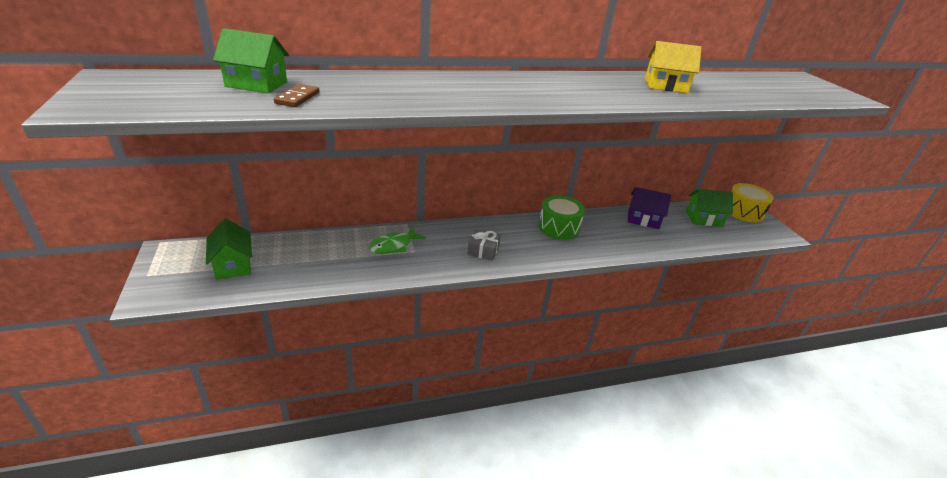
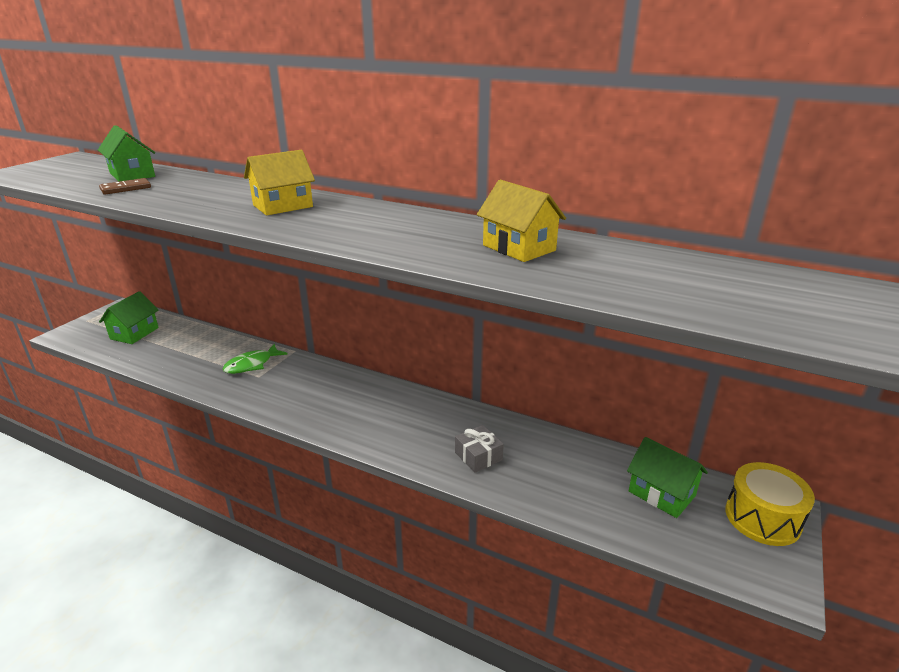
camera: 45 degrees right, 5 degrees down
green fish [369,227,426,254] -> green fish turned 45 degrees counterclockwise [223,344,288,374]
grey gift [467,229,501,261] -> grey gift moved to [455,425,504,473]
green drum [538,195,585,240] -> none
purple house [628,187,671,229] -> none
none -> yellow house [244,150,315,216]

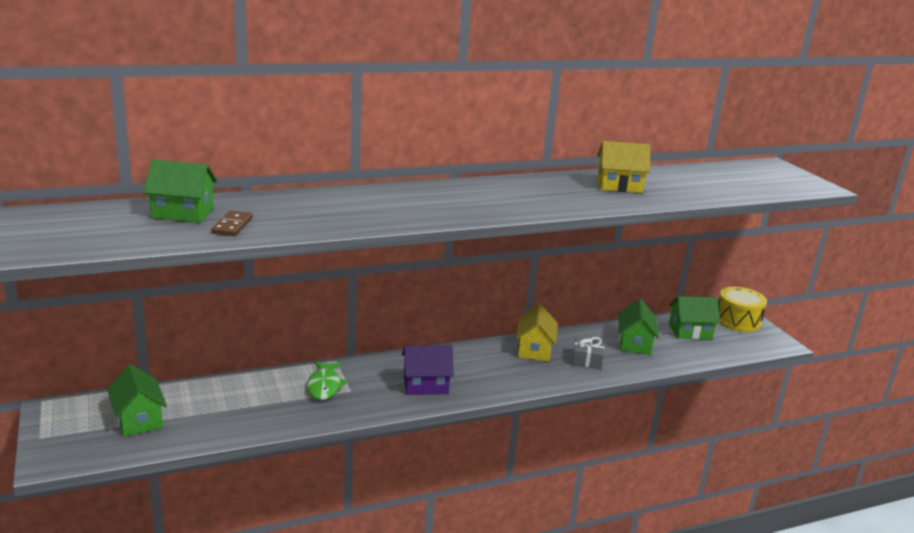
camera: 50 degrees left, 5 degrees down
yellow house [244,150,315,216] -> yellow house moved to [516,304,558,362]
none -> purple house [402,346,454,395]
none -> green house [618,299,659,355]

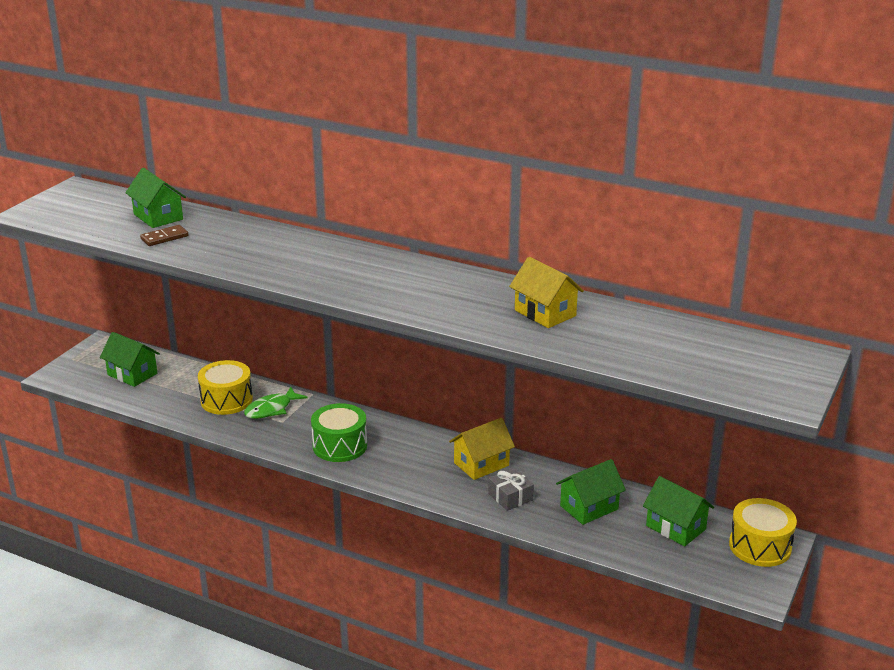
camera: 50 degrees right, 5 degrees up
green house [107,364,167,437] -> green house turned 75 degrees counterclockwise [100,332,160,387]
purple house [402,346,454,395] -> green drum [311,403,367,462]
none -> yellow drum [198,360,253,415]

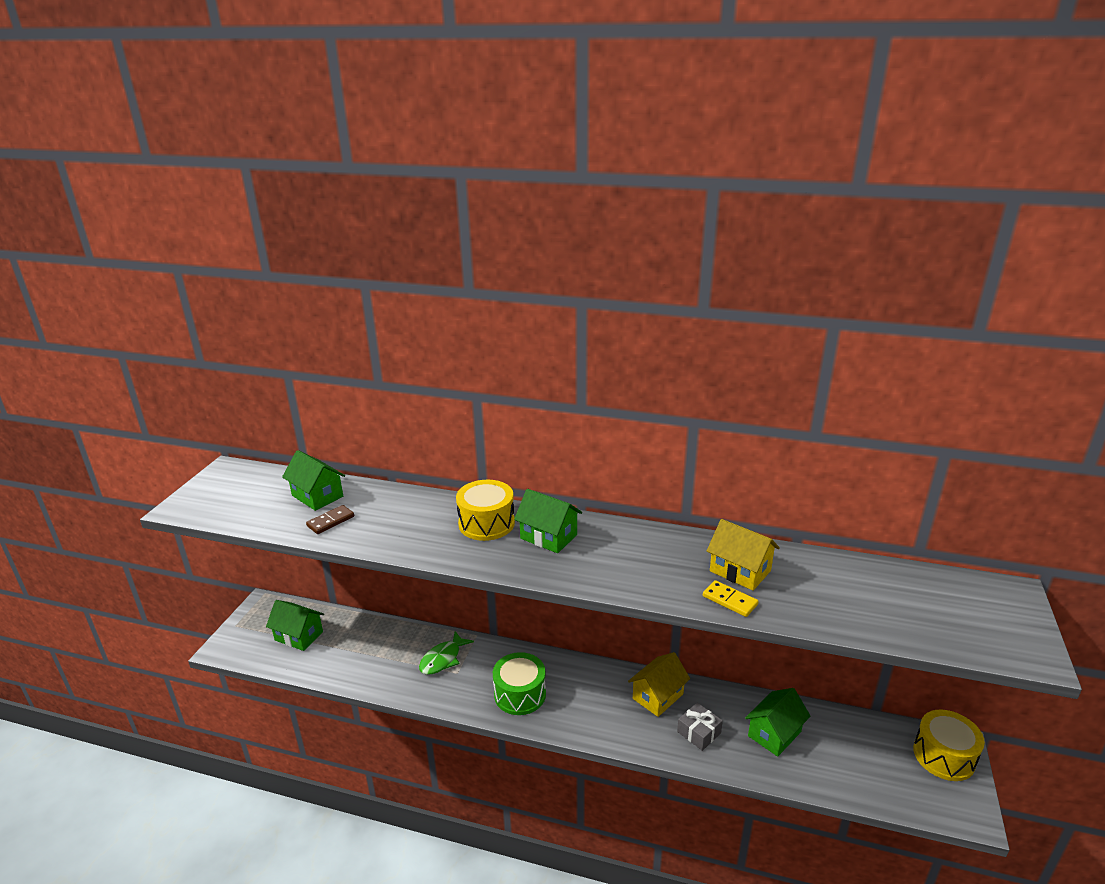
camera: 10 degrees left, 0 degrees up
yellow drum [198,360,253,415] -> yellow drum moved to [456,480,515,541]
green house [643,476,714,546] -> green house moved to [514,489,582,553]
none -> yellow domino [703,580,759,617]

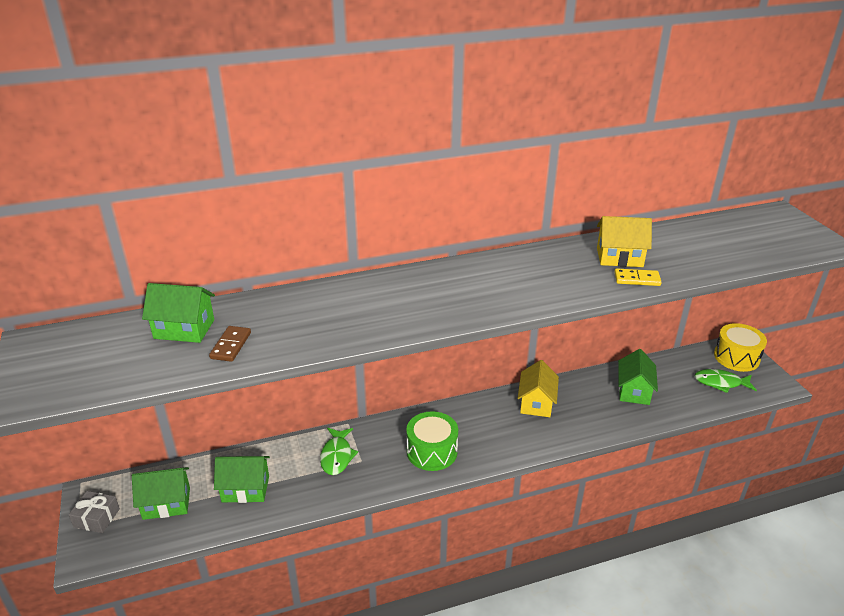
camera: 35 degrees left, 5 degrees up
yellow drum [456,480,515,541] -> none
green house [514,489,582,553] -> green house moved to [214,456,270,503]
grey gift [677,703,723,751] -> grey gift moved to [68,491,120,533]
none -> green fish [695,369,757,393]

